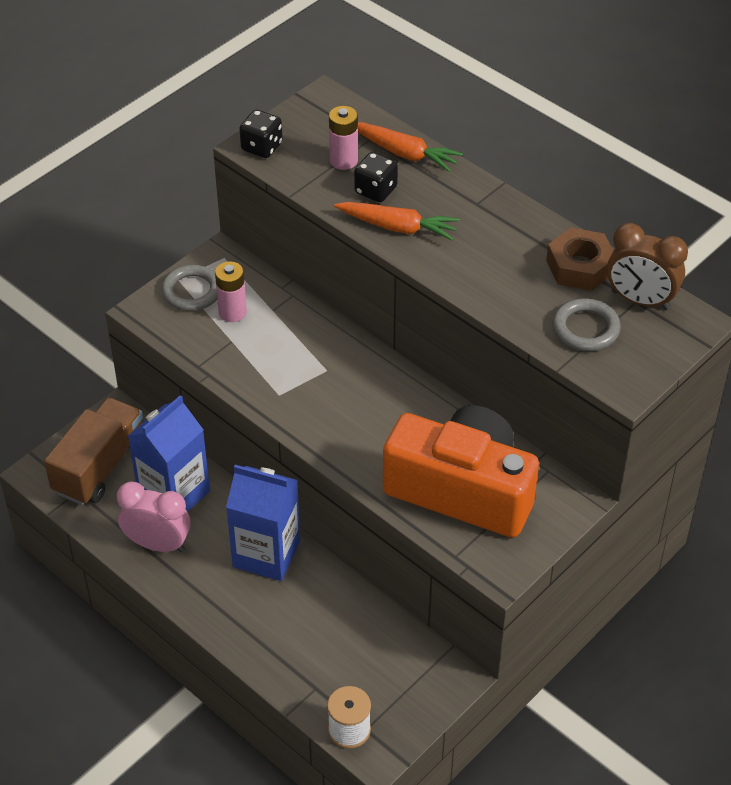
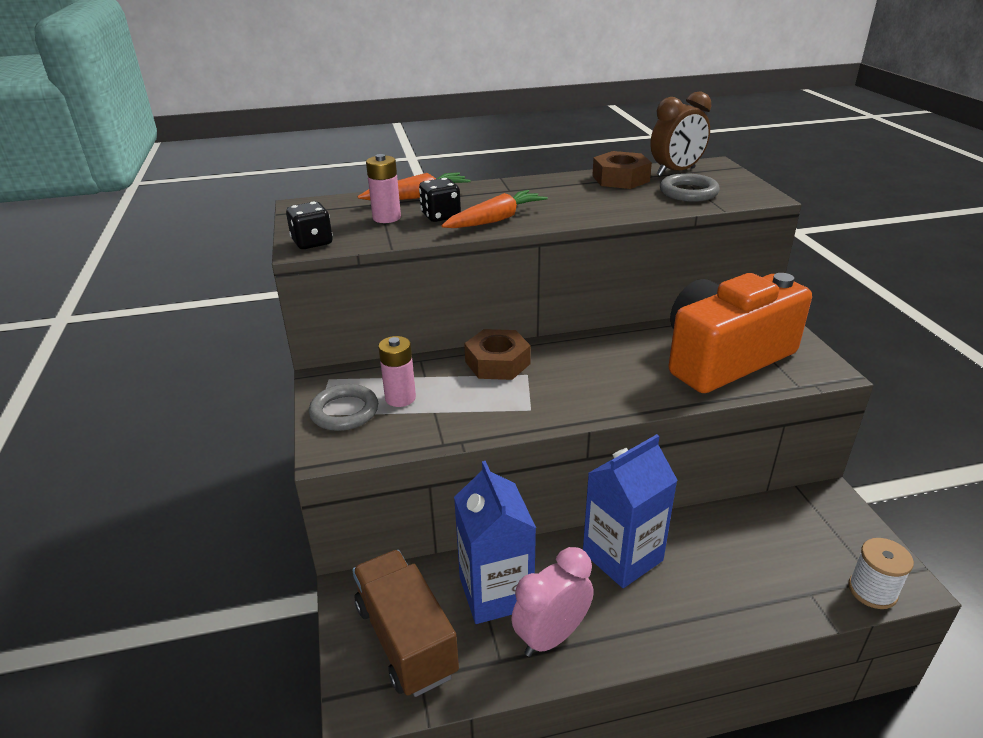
camera: 55 degrees left, 15 degrees down
none -> brown nut [464,329,531,380]

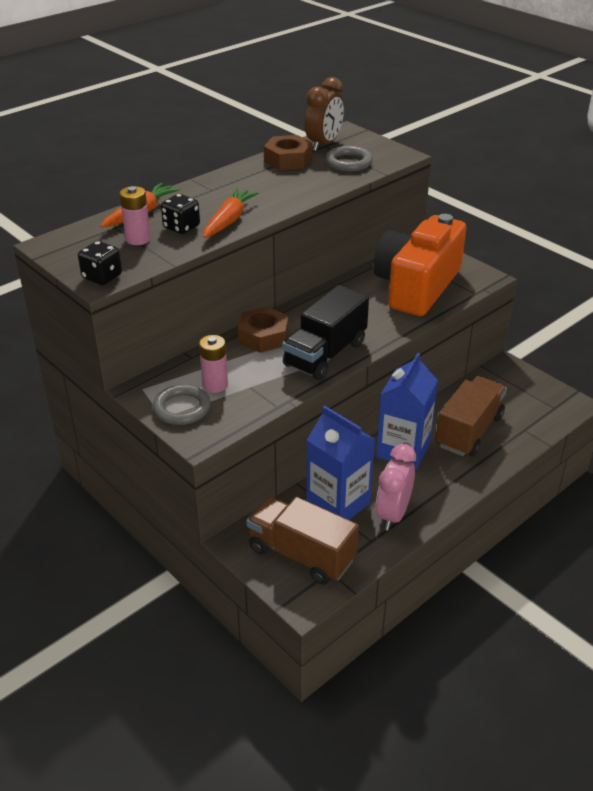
camera: 30 degrees left, 5 degrees up
white spool [848,538,914,609] -> none
none -> black truck [282,285,369,380]
none -> brown truck [436,376,507,456]

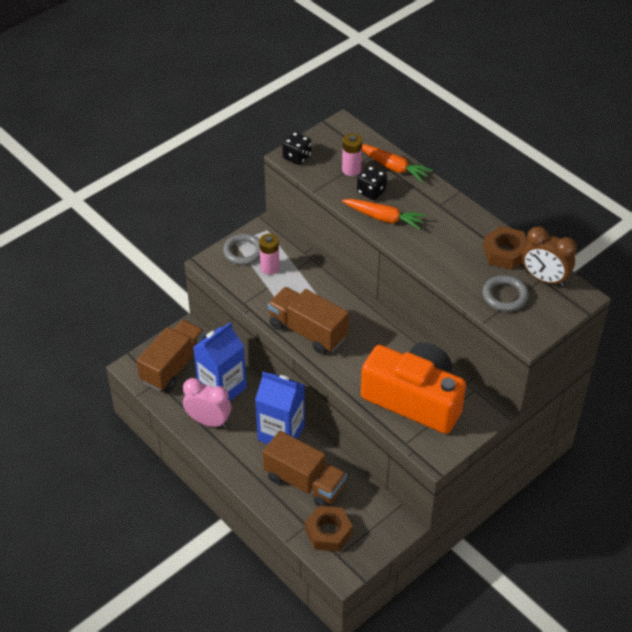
camera: 90 degrees right, 10 degrees up
brown nut [238,307,289,353] -> brown nut moved to [305,506,353,552]
black truck [282,285,369,380] -> brown truck [268,287,349,354]

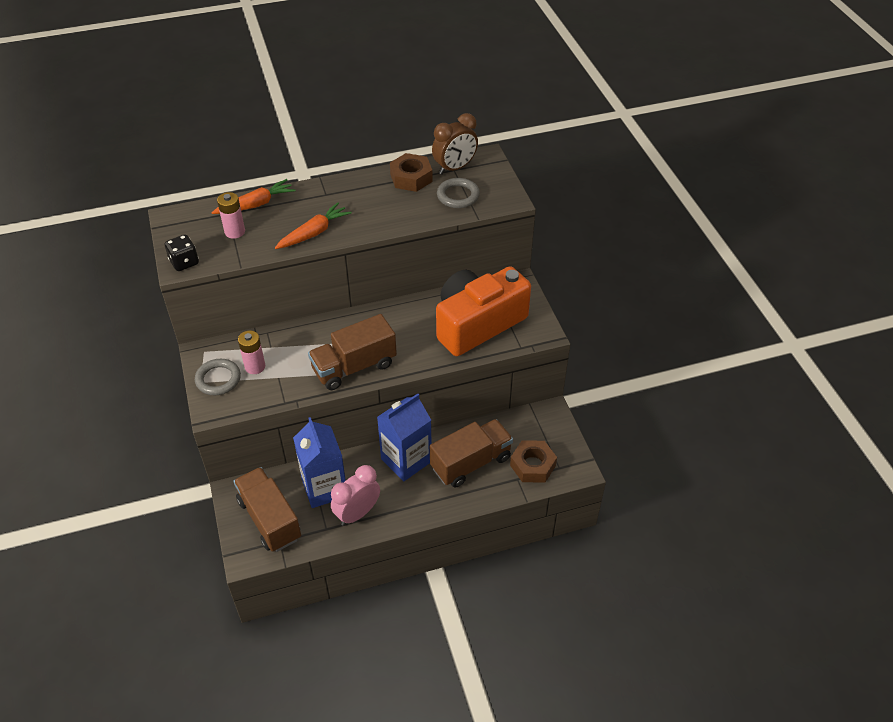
camera: 65 degrees left, 0 degrees up
black dice [357,166,387,200] -> none

